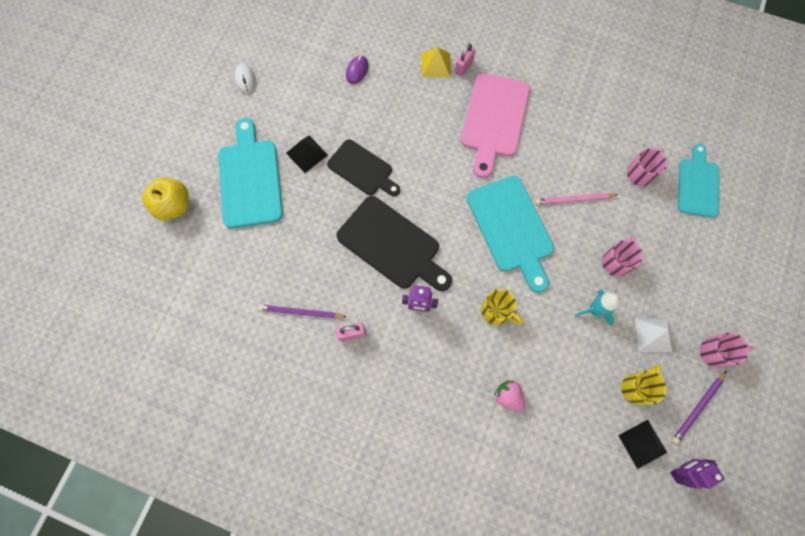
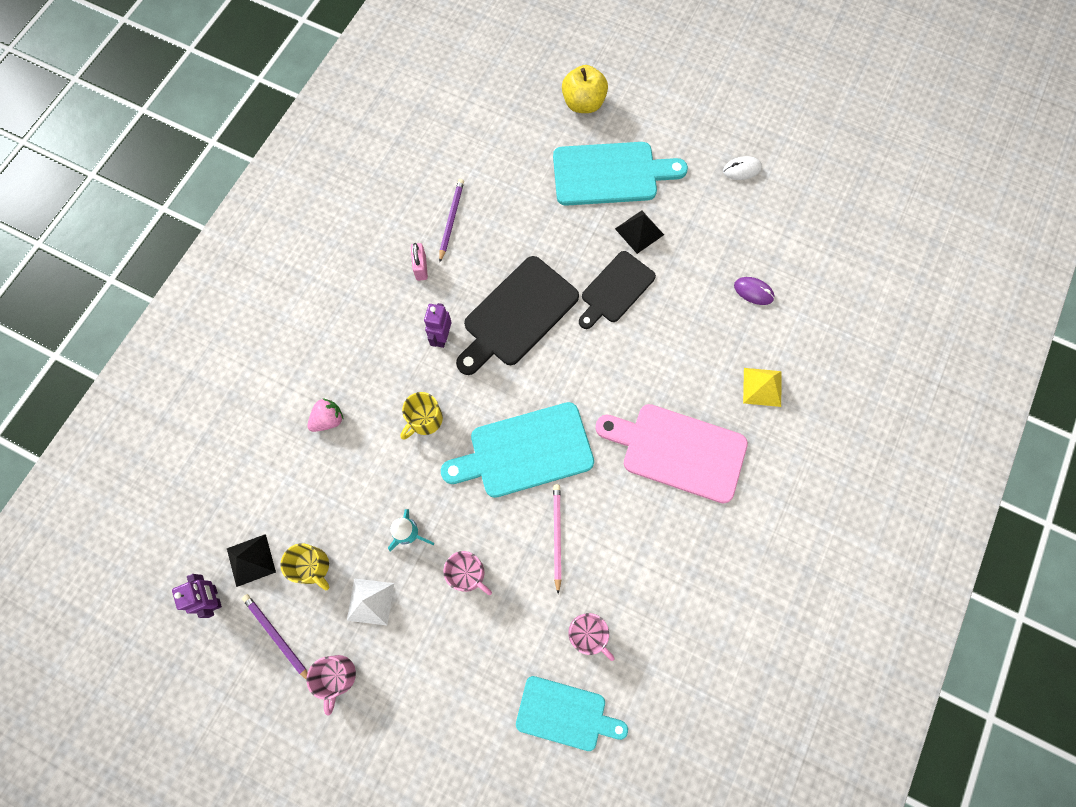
camera: 95 degrees right, 0 degrees up
pink padlock [455,43,476,77] -> none

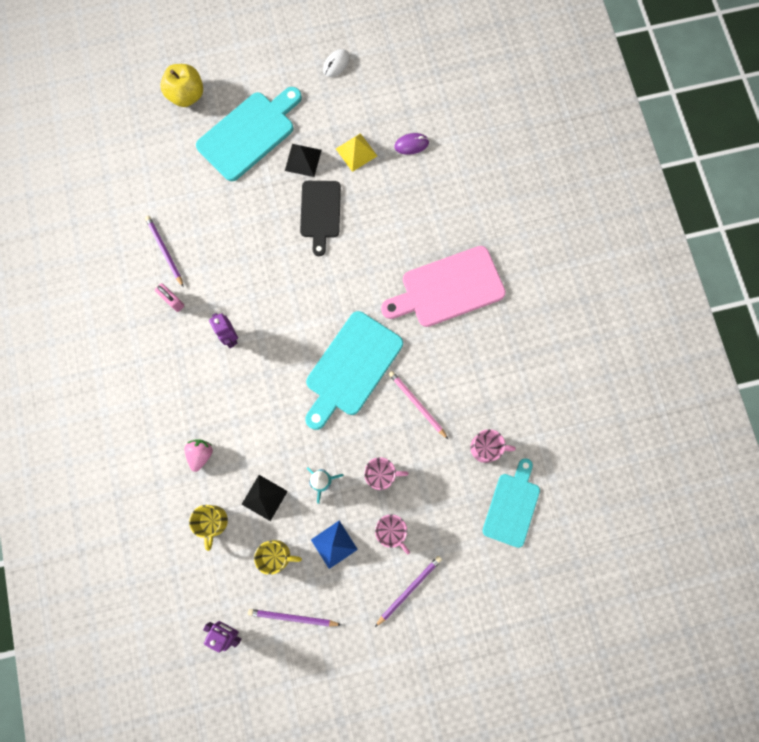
camera: 40 degrees left, 5 degrees up
black pyramid [227,534,276,587] -> black pyramid moved to [242,475,288,521]
pink mug [307,655,356,715] -> pink mug moved to [375,514,410,554]
white pyramid [347,578,394,625] -> blue pyramid [311,521,358,569]
yellow mug [401,392,443,440] -> yellow mug moved to [189,505,228,551]
black cutting board [456,256,579,375] -> none
turquoise cutting board [516,676,628,751] -> turquoise cutting board turned 45 degrees counterclockwise [483,458,540,548]
yellow pyramid [743,368,781,407] -> yellow pyramid moved to [336,133,377,172]
none -> purple pencil [375,556,442,627]

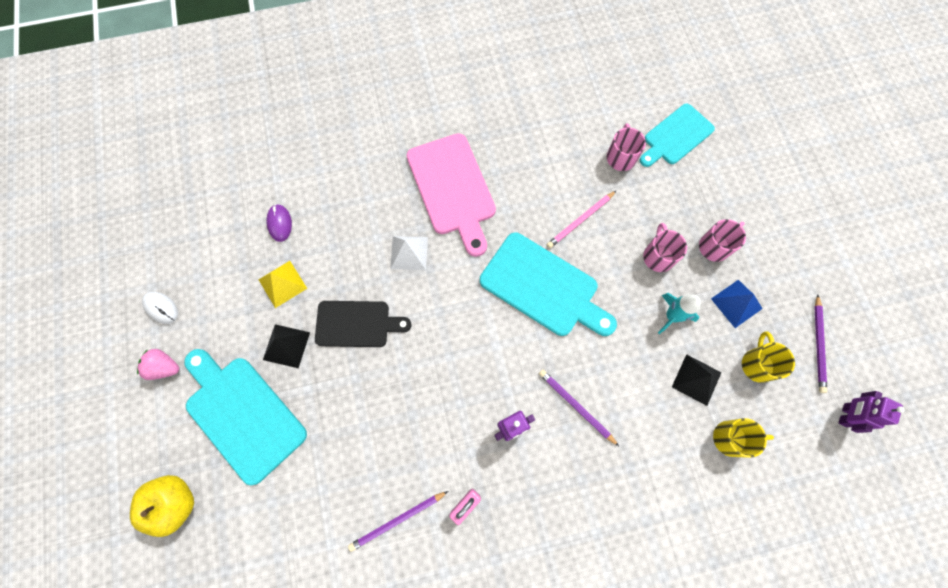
camera: 90 degrees left, 5 degrees down
pink strawberry [184,439,213,472] -> pink strawberry moved to [137,349,179,380]
purple pencil [375,556,442,627] -> purple pencil moved to [539,370,619,446]
turquoise cutting board [483,458,540,548] -> turquoise cutting board turned 60 degrees counterclockwise [640,104,715,167]
none -> white pyramid [390,236,428,270]

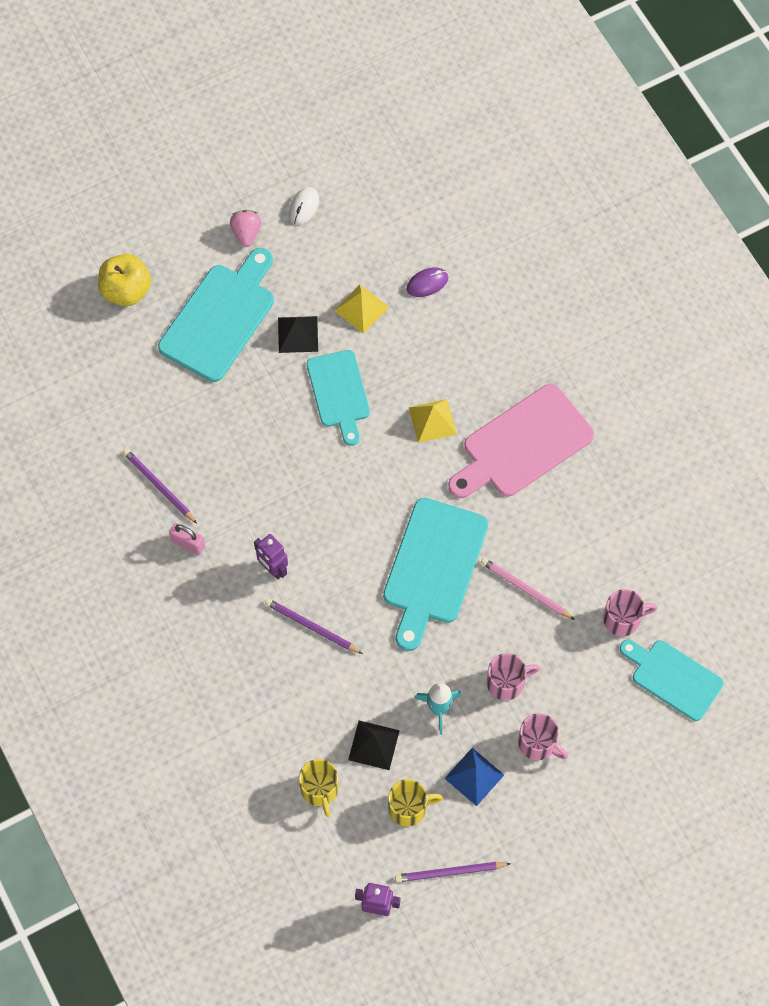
camera: 75 degrees right, 5 degrees down
black cutting board [315,301,412,347] -> turquoise cutting board [307,350,370,446]
white pyramid [390,236,428,270] -> yellow pyramid [409,399,457,443]
purple pencil [539,370,619,446] -> purple pencil turned 90 degrees counterclockwise [265,598,363,654]

